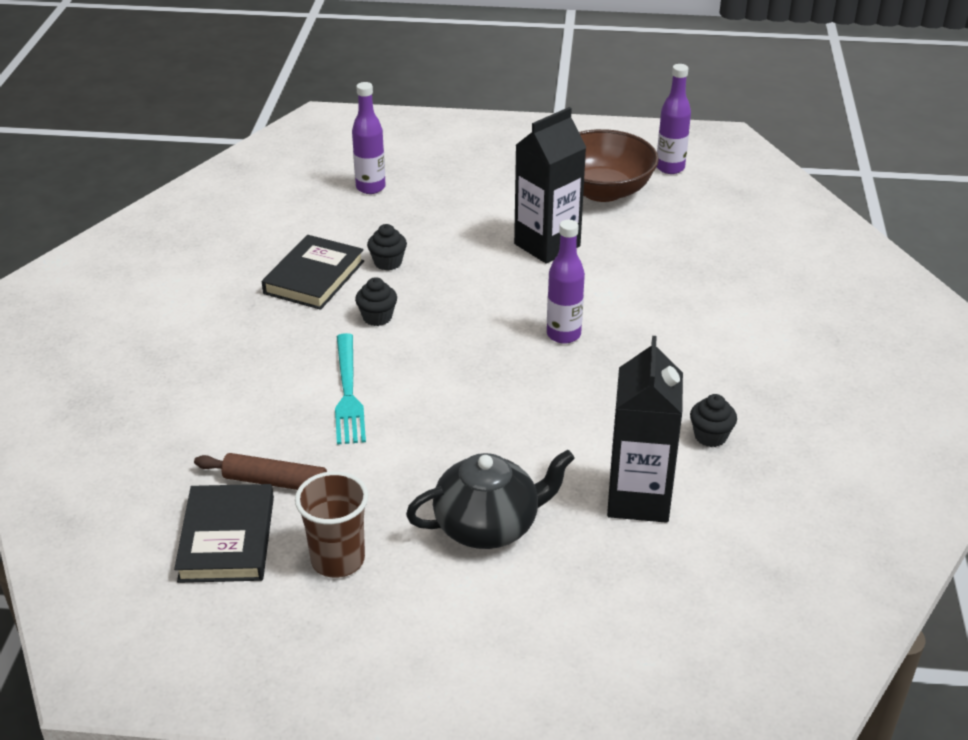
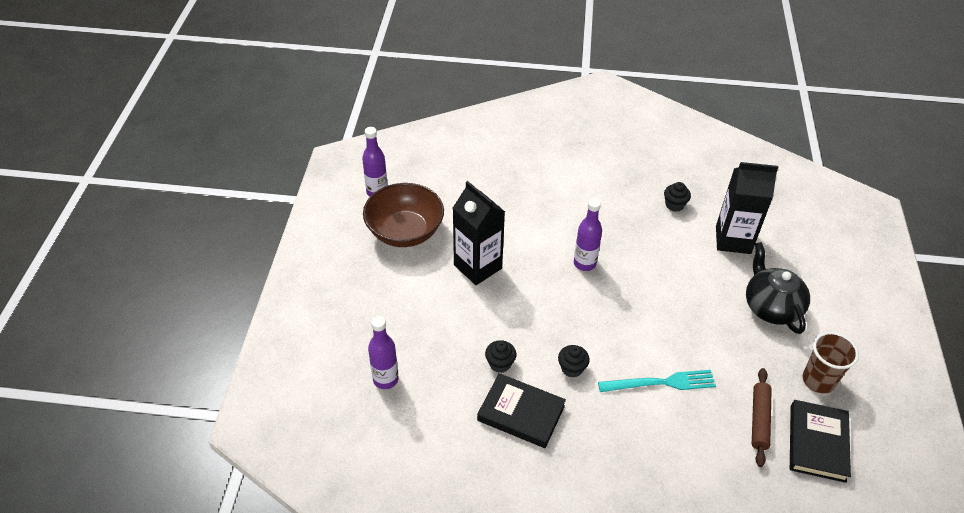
camera: 90 degrees left, 10 degrees up
black book [174,484,274,583] -> black book turned 75 degrees counterclockwise [790,400,851,483]

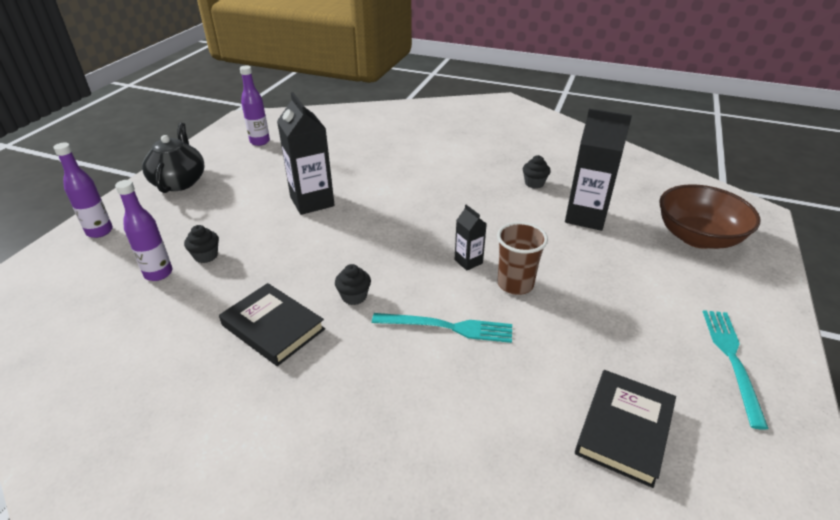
camera: 15 degrees right, 10 degrees down
brown bowl [363,183,444,247] -> brown bowl moved to [659,184,760,249]
black cupcake [485,340,516,373] -> black cupcake moved to [184,225,219,263]
purple bottle [574,198,602,271] -> purple bottle moved to [53,142,113,238]
black teapot [746,242,810,334] -> black teapot moved to [142,123,205,193]
brown rolling pin [752,368,772,467] -> none
brown cup [803,332,859,394] -> brown cup moved to [497,222,548,295]
none -> black carton [455,205,487,271]
none -> turquoise fork [703,310,769,430]

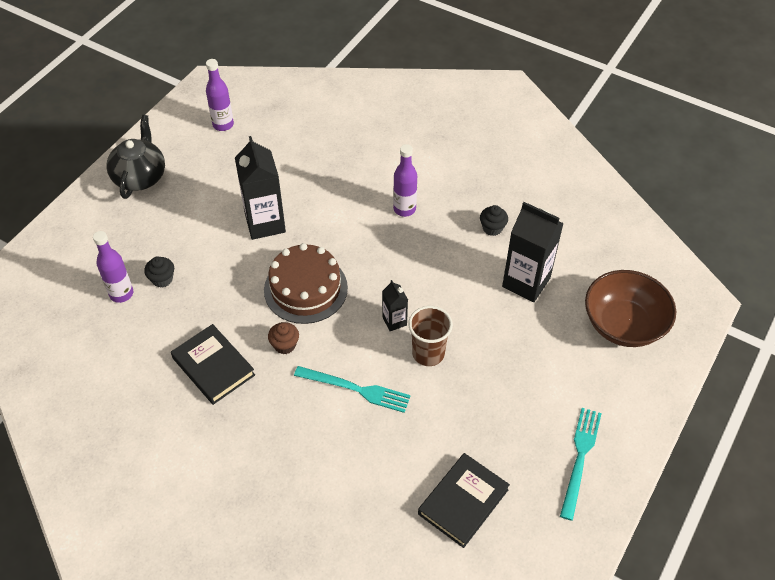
camera: 10 degrees right, 15 degrees up
purple bottle [53,142,113,238] -> purple bottle moved to [393,144,417,217]
black cupcake [335,264,371,305] -> brown cupcake [268,322,299,354]
none -> brown cake [264,243,348,324]

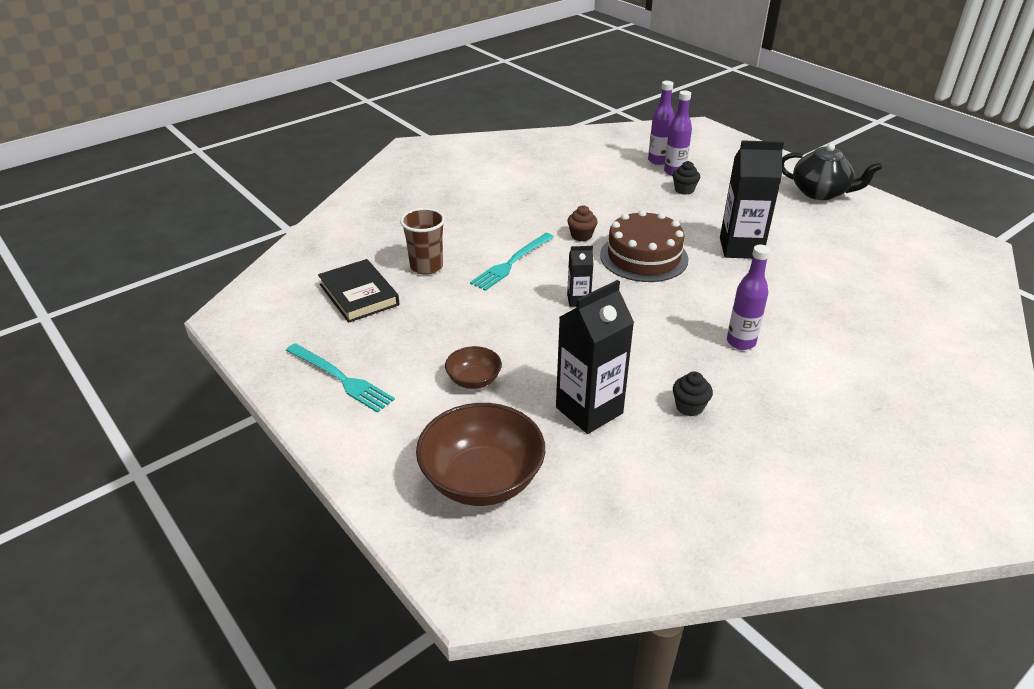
camera: 110 degrees right, 15 degrees down
black book [171,324,255,405] -> none
purple bottle [206,59,234,131] -> purple bottle moved to [648,81,674,165]
brown cup [408,306,453,366] -> brown cup moved to [400,208,445,275]
none -> brown bowl [445,346,502,389]

